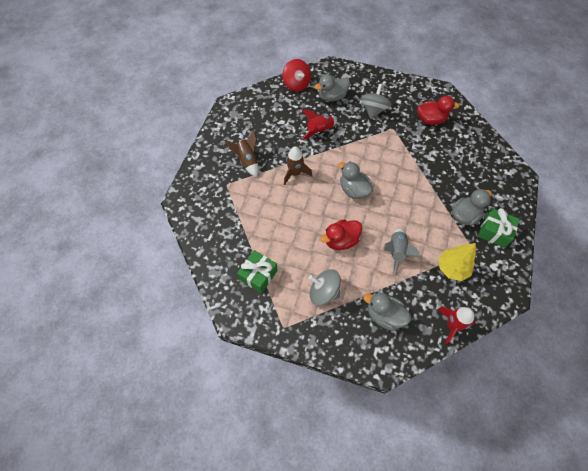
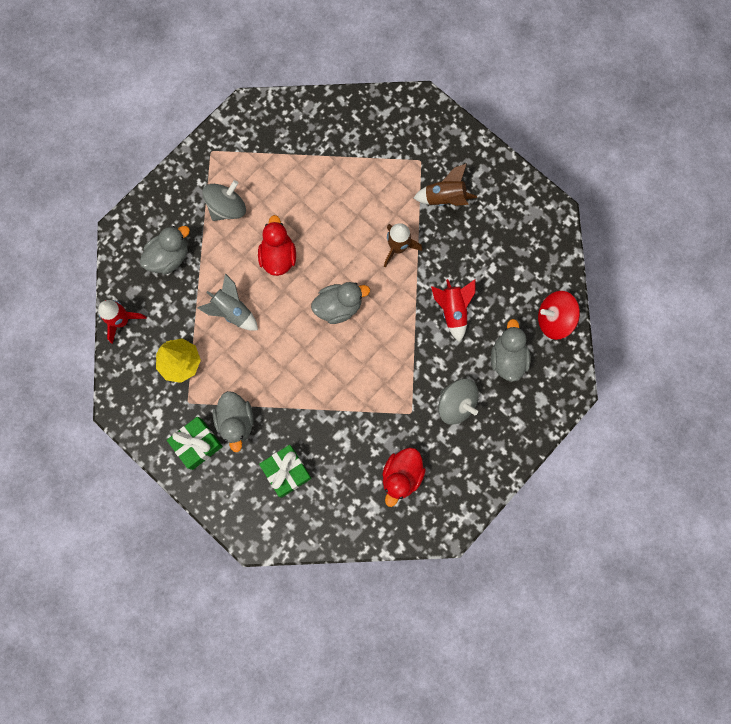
camera: 115 degrees right, 15 degrees up
green gift [237,250,278,294] -> green gift moved to [259,445,311,498]

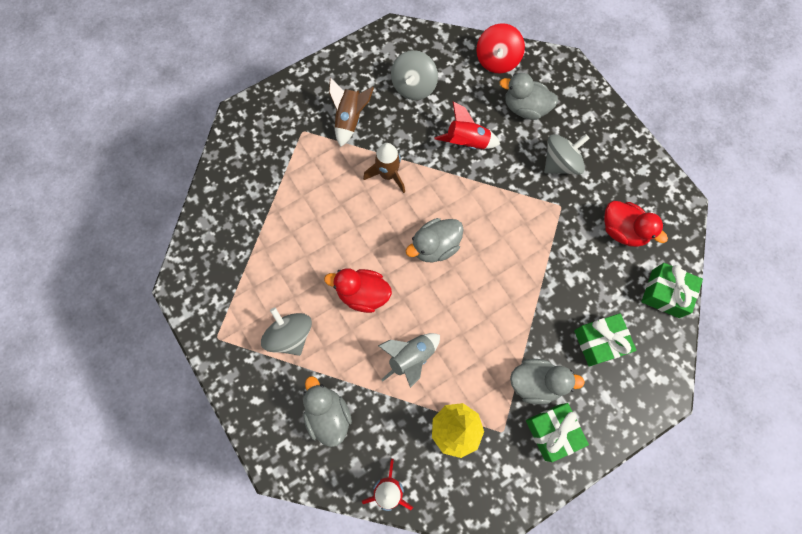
camera: 75 degrees left, 5 degrees down
grey duck [311,282,370,324] -> grey duck turned 120 degrees counterclockwise [406,218,464,262]
none -> grey spinning top [391,50,438,100]
none -> green gift [641,263,703,318]

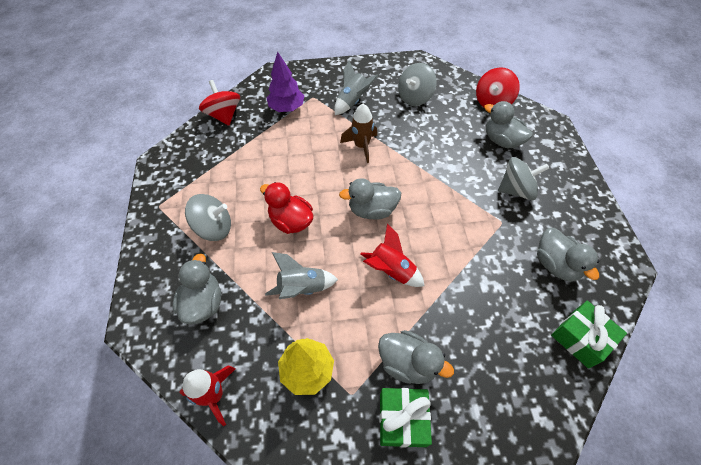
camera: 25 degrees right, 15 degrees down
grey spinning top [261,307,312,356] -> grey spinning top turned 90 degrees clockwise [185,194,231,241]
brown rocket [329,78,374,147] -> grey rocket [334,60,378,115]
red rocket [434,101,500,149] -> red rocket moved to [360,224,425,287]
green gift [574,313,637,367] -> none
red duck [604,201,668,247] -> grey duck [537,228,599,281]
none -> red spinning top [199,80,240,126]
none -> purple tree [267,52,304,112]

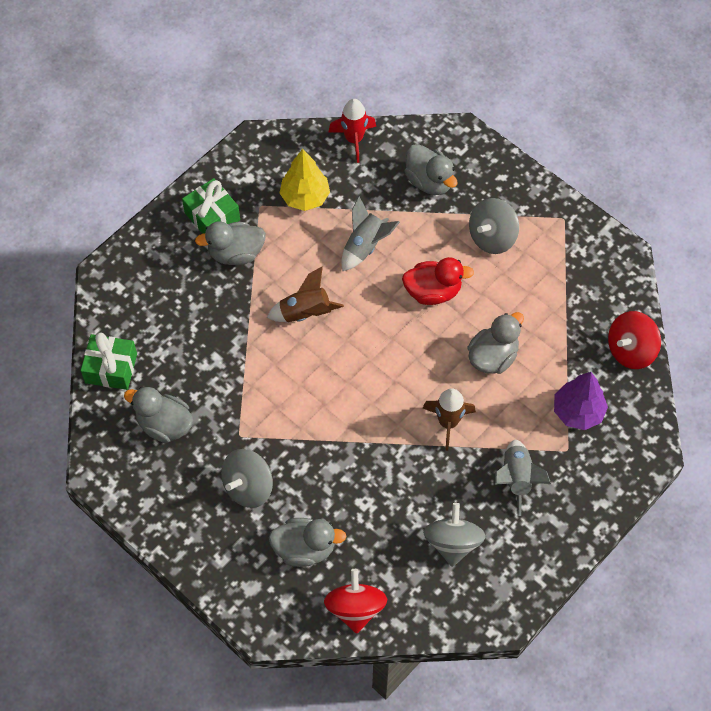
camera: 140 degrees right, 5 degrees up
red spinning top [199,80,240,126] -> red spinning top turned 120 degrees clockwise [608,311,661,369]
grey duck [339,178,401,220] -> grey duck moved to [467,312,524,374]
red rocket [360,224,425,287] -> brown rocket [267,266,344,322]

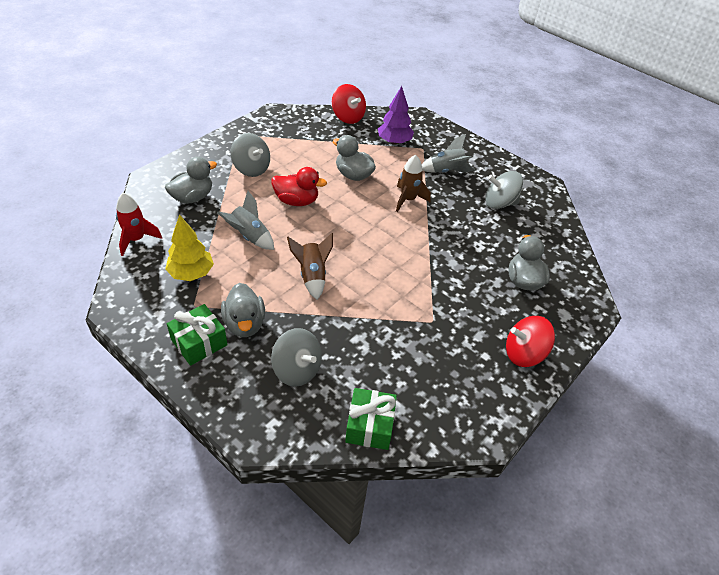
camera: 95 degrees left, 15 degrees down
grey duck [124,387,193,443] -> none
grey spinning top [221,449,273,508] -> grey spinning top moved to [271,328,322,387]
red spinning top [324,569,387,634] -> red spinning top moved to [506,316,555,367]
red duck [402,257,474,305] -> red duck turned 105 degrees clockwise [271,167,327,206]

